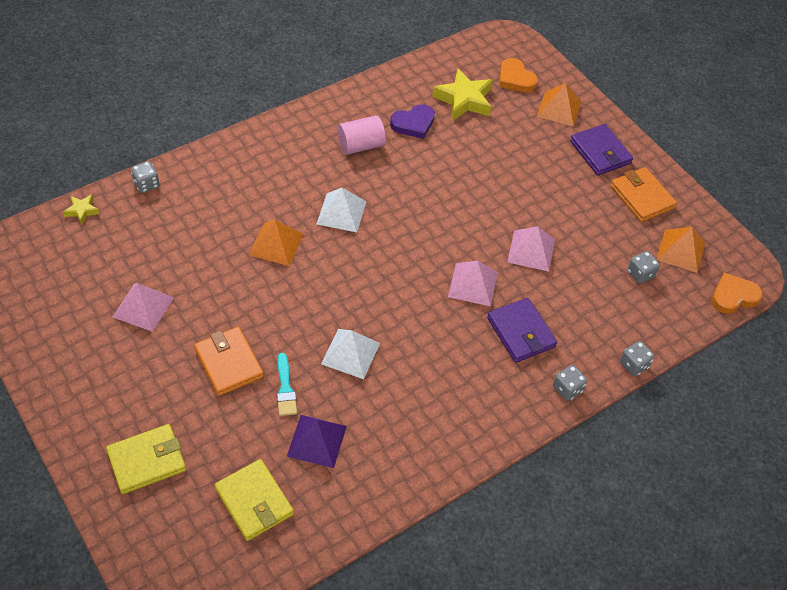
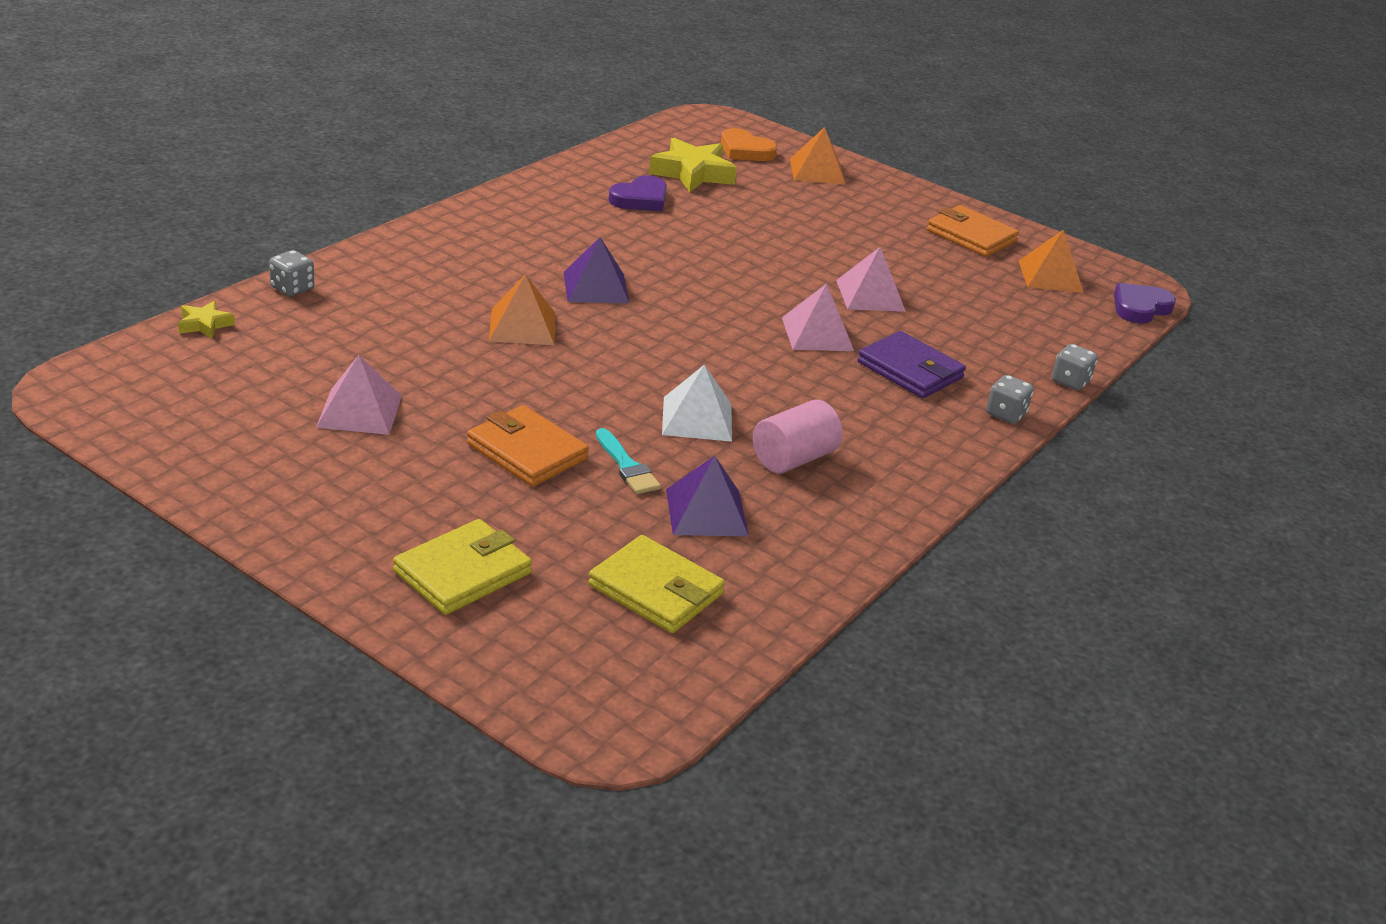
camera: 20 degrees left, 20 degrees down
white pyramid [317,188,367,232] -> purple pyramid [564,237,630,304]
pink cylinder [338,115,386,155] -> pink cylinder moved to [753,400,842,474]
purple wallet [570,124,633,175] -> none
grey dice [627,251,660,284] -> none
orange heart [711,273,763,314] -> purple heart [1114,283,1176,324]

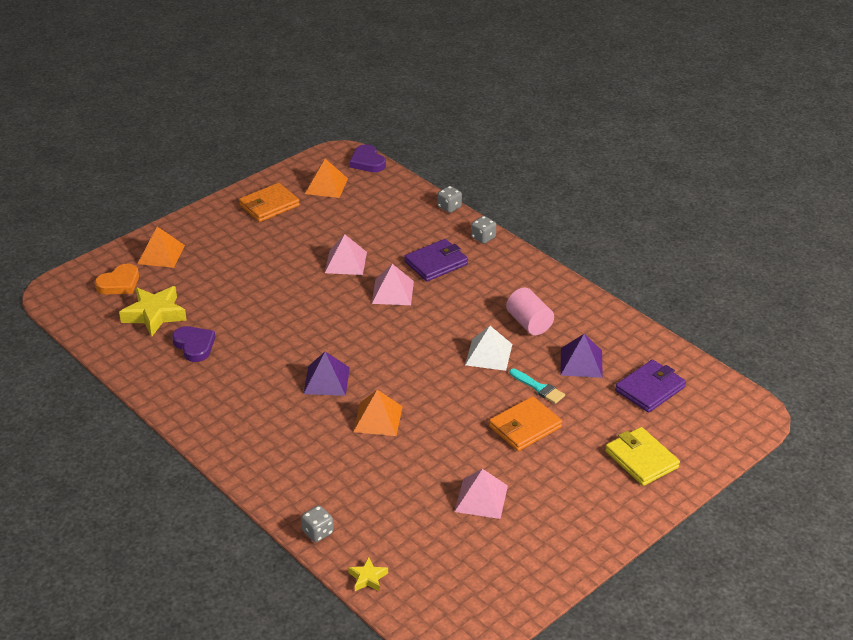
camera: 75 degrees left, 5 degrees up
yellow wallet [588,535,725,633] -> purple wallet [615,359,686,413]
turquoise brush [596,428,661,494] -> turquoise brush turned 60 degrees clockwise [509,369,565,404]

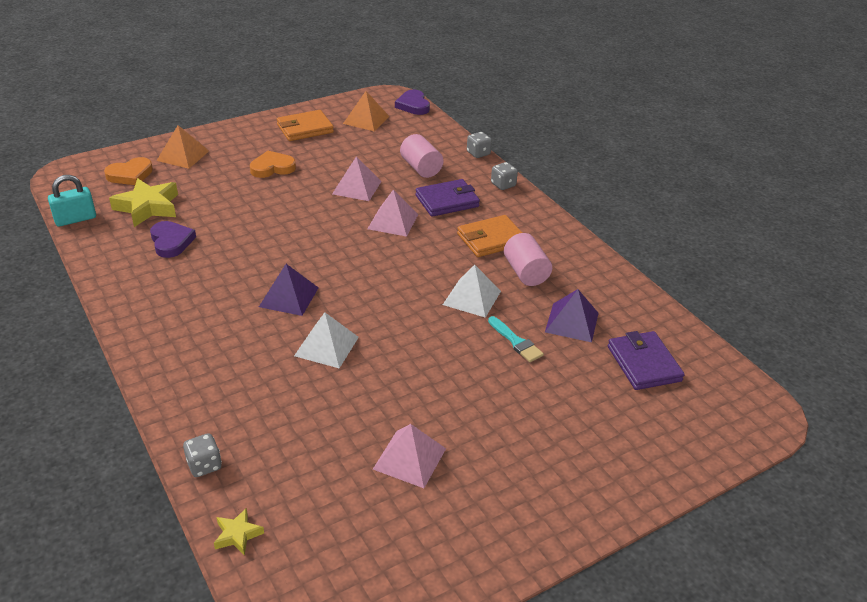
camera: 10 degrees right, 0 degrees up
orange pyramid [353,390,403,436] -> white pyramid [294,312,359,368]
orange wallet [489,396,562,451] -> orange wallet moved to [457,215,522,257]
yellow wallet [605,427,680,486] -> none
purple wallet [615,359,686,413] -> purple wallet turned 75 degrees counterclockwise [608,331,685,390]
none -> turquoise padlock [48,175,96,227]
none -> orange heart [250,151,296,178]
none -> pink cylinder [400,134,443,178]

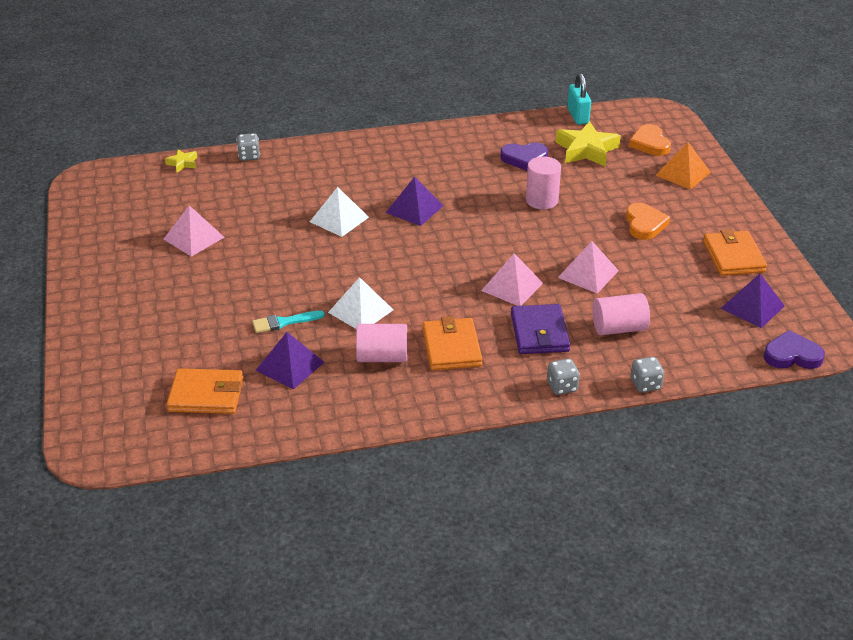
camera: 110 degrees right, 0 degrees up
orange pyramid [343,91,389,131] -> purple pyramid [720,274,785,328]
purple wallet [608,331,685,390] -> orange wallet [167,368,243,414]
none -> pink cylinder [526,156,561,209]

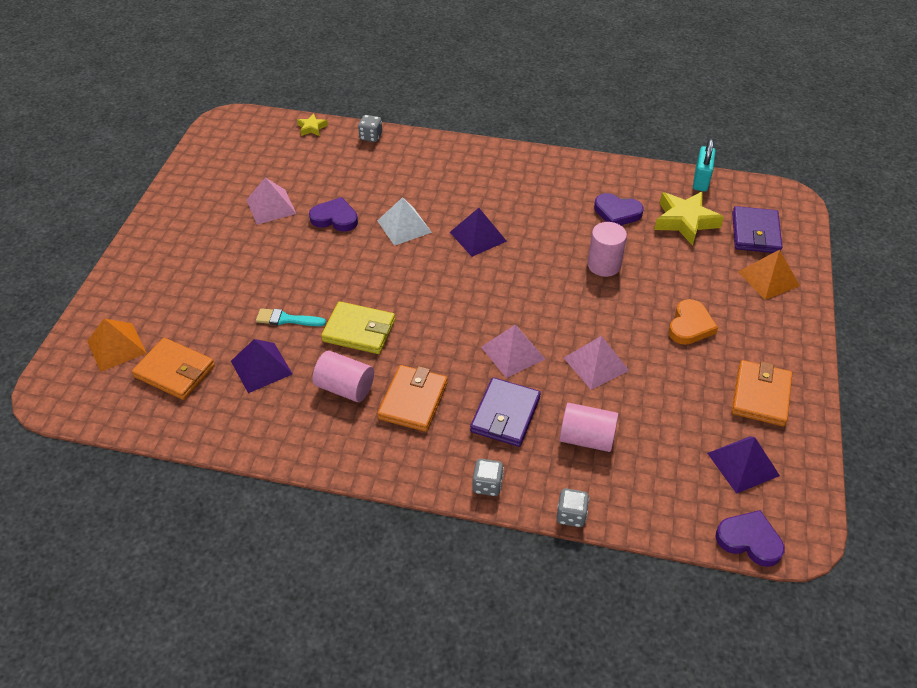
camera: 25 degrees right, 10 degrees up
white pyramid [328,277,393,329] -> yellow wallet [321,301,395,354]
orange heart [629,124,671,156] -> purple wallet [732,206,783,253]
none -> orange pyramid [87,318,146,372]
none -> purple heart [309,197,358,232]

